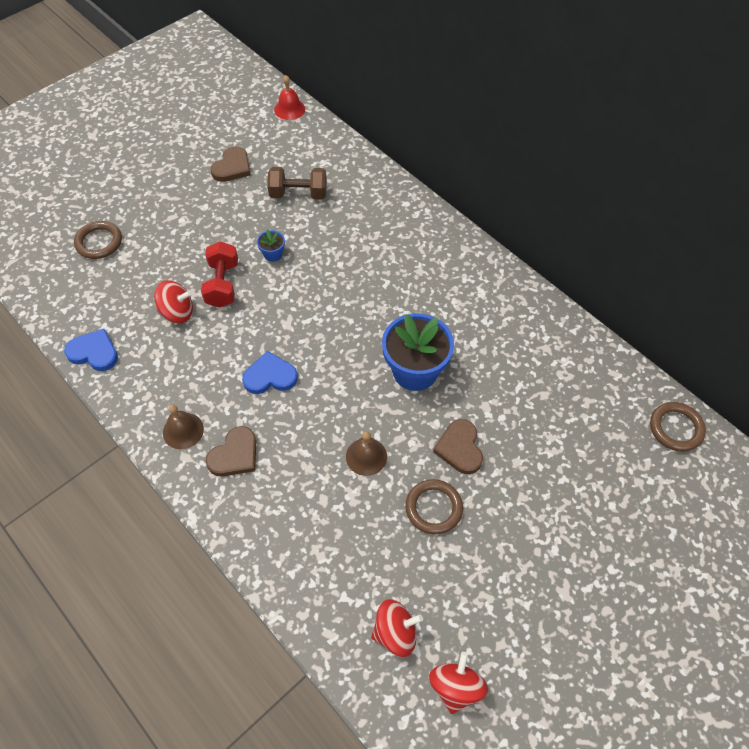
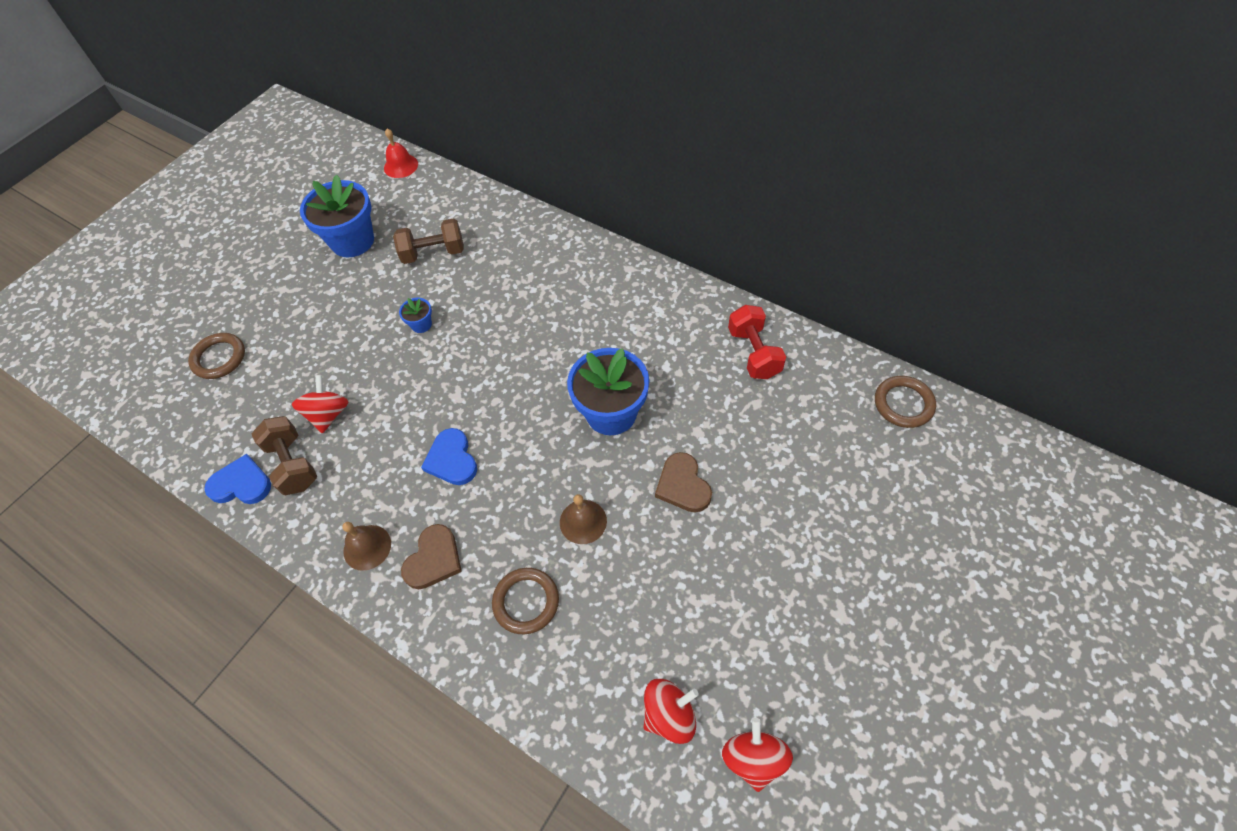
camera: 10 degrees left, 0 degrees up
red spinning top [154,280,193,323] -> red spinning top turned 75 degrees counterclockwise [292,375,348,434]
red dumbbell [201,241,238,308] -> red dumbbell moved to [728,305,786,379]
brown heart [210,146,251,182] -> blue flower pot [300,175,374,257]
blue heart [242,351,298,394] -> blue heart turned 90 degrees counterclockwise [421,428,477,485]
brown ring [405,479,463,535] -> brown ring moved to [492,568,559,634]
none -> brown dumbbell [252,416,317,495]

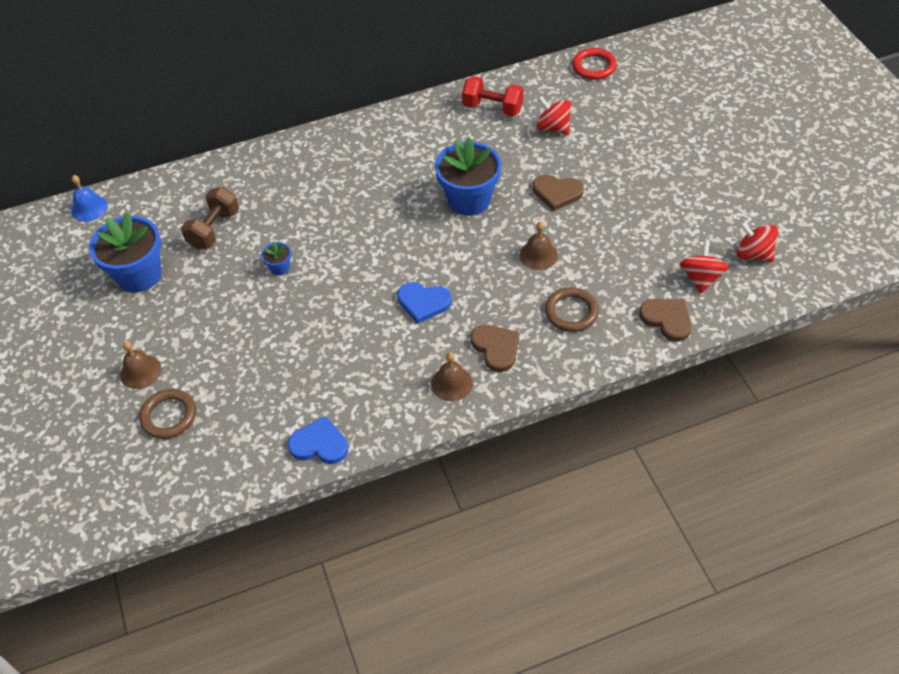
camera: 55 degrees left, 5 degrees down
blue heart [204,454,271,504] -> blue heart turned 60 degrees clockwise [288,416,348,464]
brown dumbbell [252,416,317,495] -> none
red spinning top [292,375,348,434] -> red spinning top moved to [537,96,571,135]
red bell [384,128,418,178] -> blue bell [71,175,108,222]
brown ring [875,376,936,428] -> red ring [572,48,617,80]
none -> brown bell [120,341,161,389]
none -> brown heart [639,299,692,342]

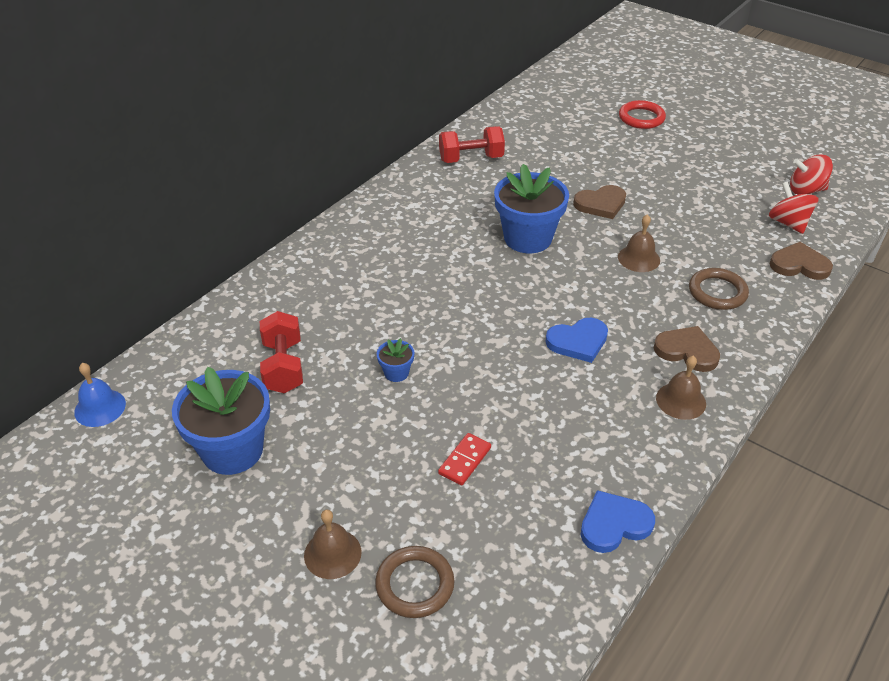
camera: 35 degrees left, 10 degrees down
brown dumbbell [181,187,239,249] -> red dumbbell [260,311,303,393]
red spinning top [537,96,571,135] -> none
red ring [572,48,617,80] -> red ring moved to [619,100,666,129]
none -> red domino [438,433,491,485]

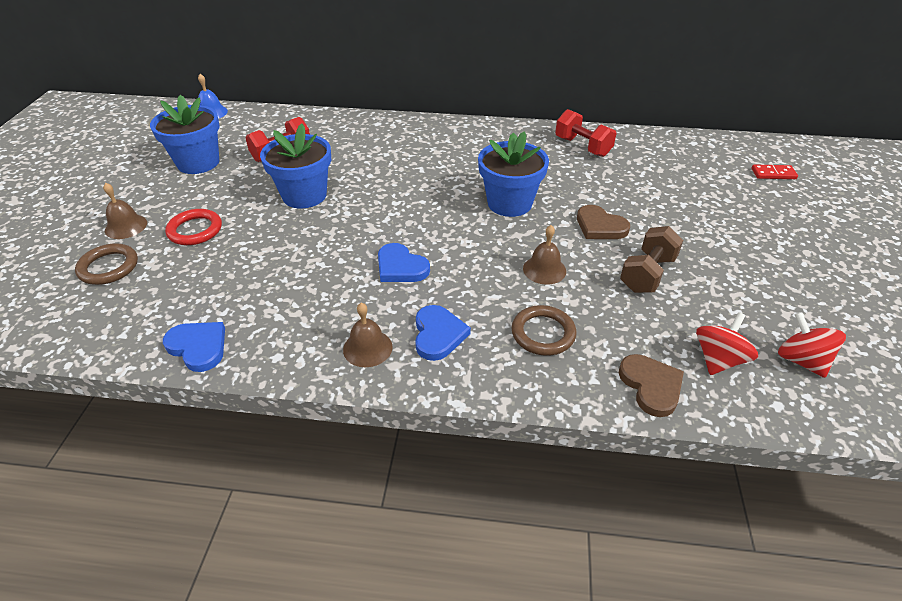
camera: 60 degrees right, 0 degrees up
blue flower pot [377,338,414,382] -> blue flower pot [260,124,331,208], size x2.27
red domino [438,433,491,485] -> red domino moved to [751,165,798,179]
red ring [619,100,666,129] -> red ring moved to [165,209,222,245]
brown heart [654,326,720,372] -> blue heart [415,305,471,361]
none -> brown dumbbell [620,226,683,293]

